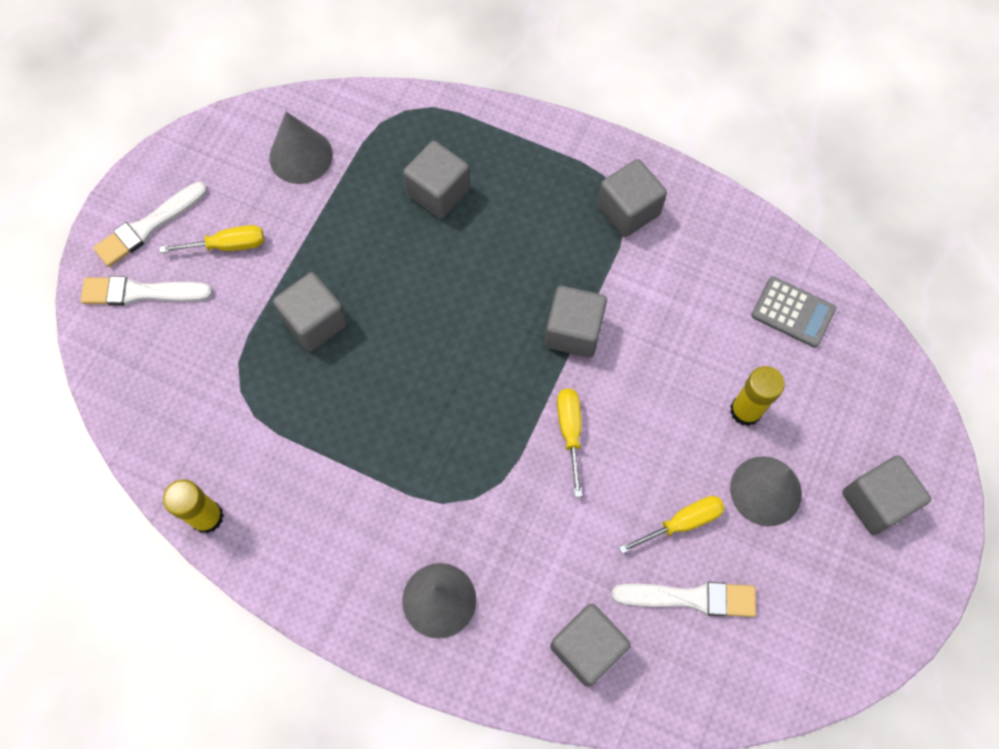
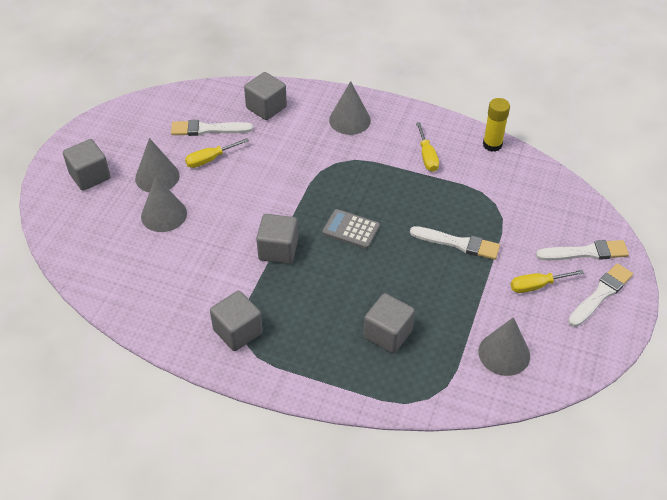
camera: 175 degrees right, 20 degrees down
grey cube [273,272,348,352] -> white brush [410,226,500,260]
yellow screwdriver [557,389,582,497] -> yellow screwdriver moved to [416,122,439,172]
yellow glue stick [730,366,785,426] -> grey cone [141,176,187,232]
grey calculator [751,276,836,348] -> grey calculator moved to [322,209,380,249]

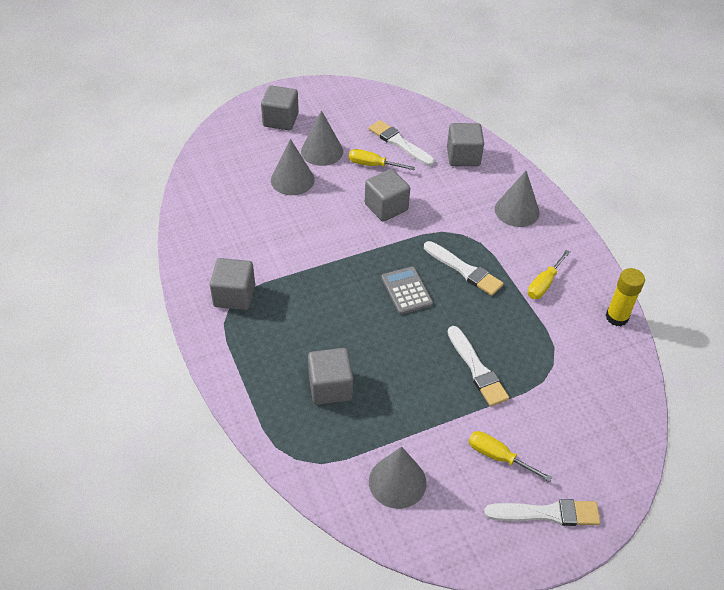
camera: 45 degrees right, 0 degrees up
grey cube [256,214,298,264] -> grey cube moved to [365,169,410,222]
white brush [536,240,629,260] -> white brush moved to [424,241,504,296]

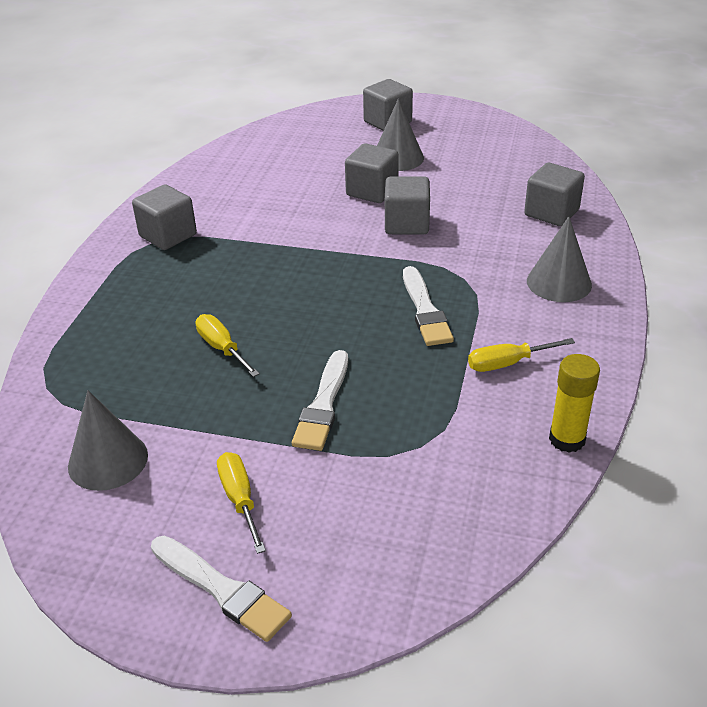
camera: 40 degrees right, 10 degrees down
grey cone [271,139,315,195] -> none
grey cube [308,348,353,405] -> grey cube moved to [345,143,399,203]
yellow screwdriver [349,149,415,170] -> yellow screwdriver moved to [196,314,260,377]
white brush [369,120,435,166] -> none
grey calculator [381,267,433,315] -> none

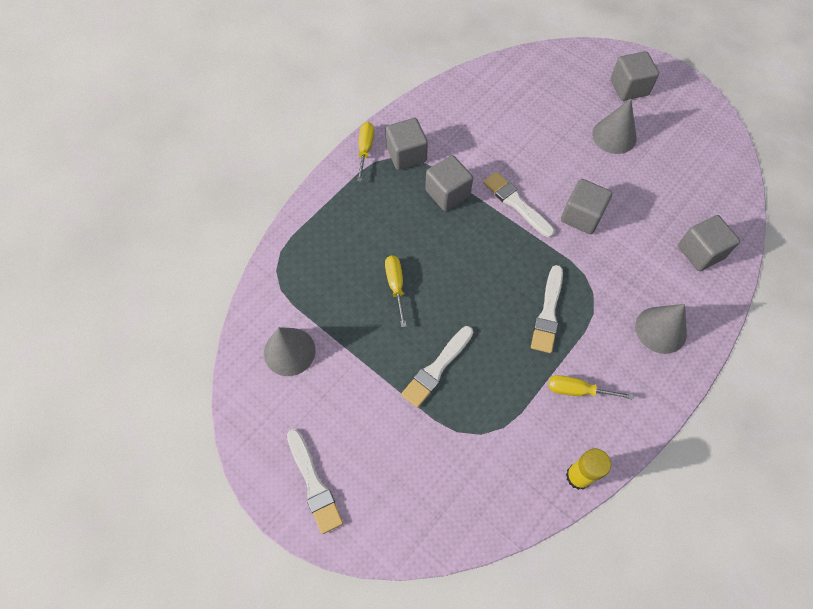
camera: 25 degrees right, 25 degrees up
yellow screwdriver [217,452,266,554] -> yellow screwdriver moved to [357,122,374,182]
grey cube [345,143,399,203] -> grey cube moved to [425,155,473,211]
none -> white brush [483,172,555,237]

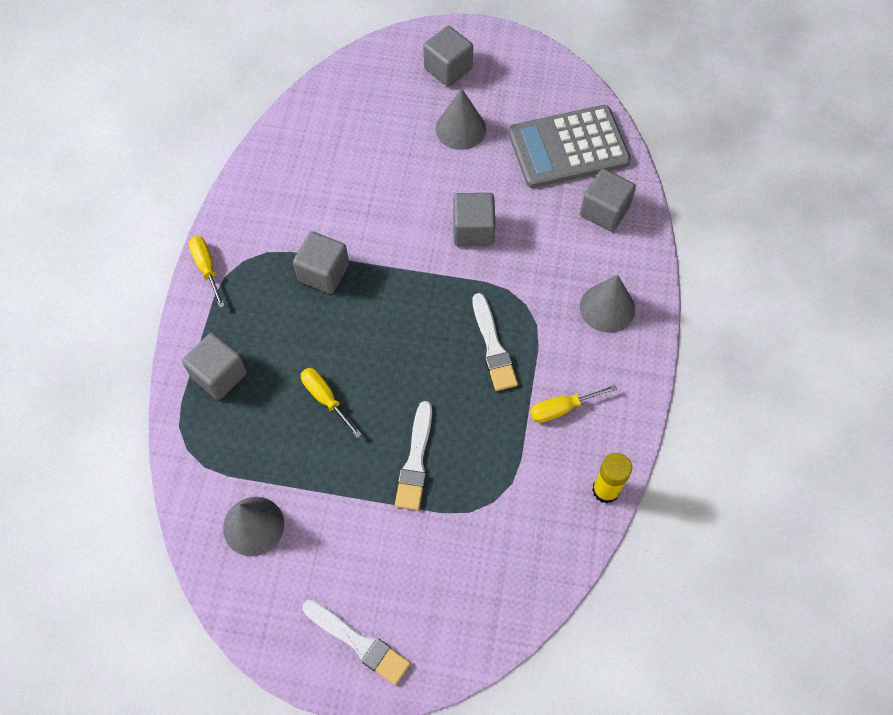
camera: 30 degrees left, 0 degrees up
grey cube [385,118,428,170] -> grey cube moved to [182,333,247,400]
white brush [483,172,555,237] -> none
none -> grey calculator [509,105,631,188]

